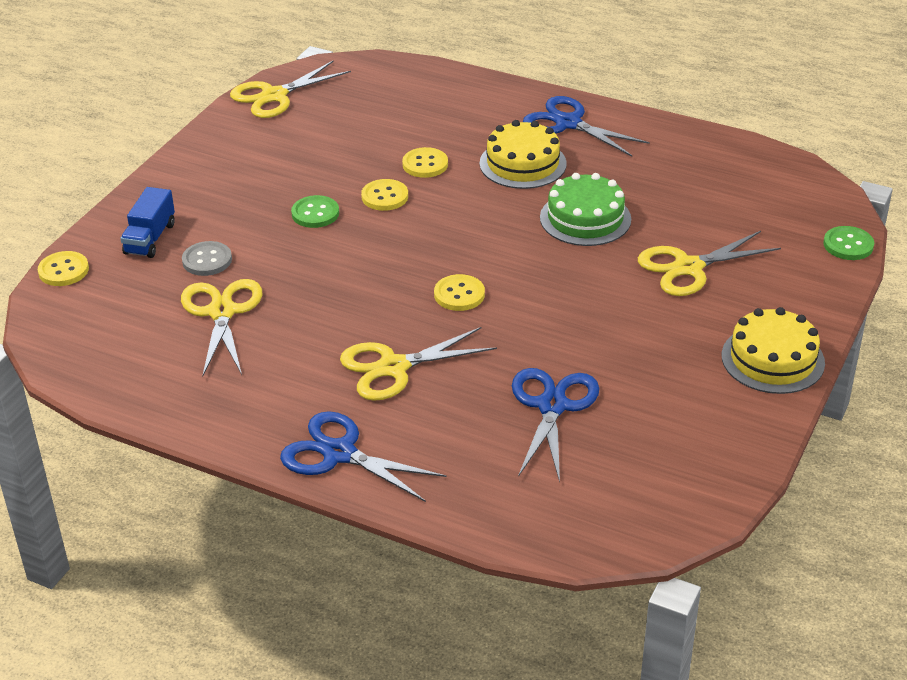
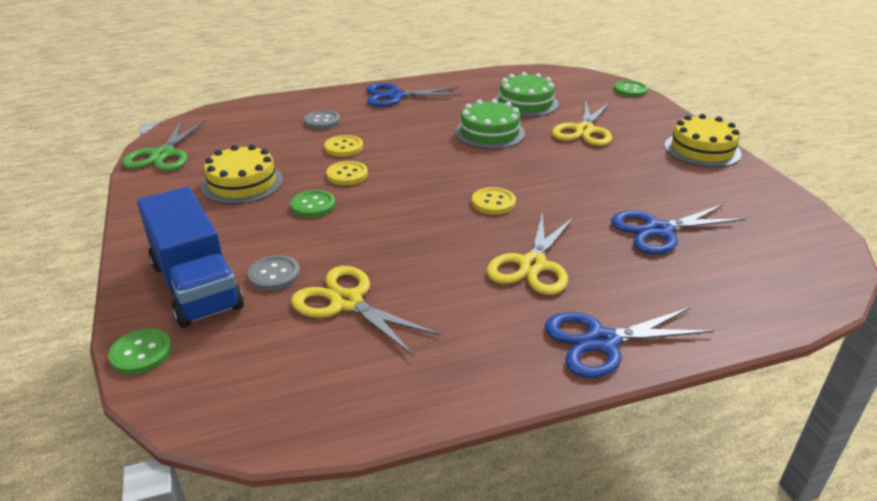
camera: 45 degrees left, 5 degrees down
yellow button [38,251,89,286] -> green button [108,329,172,375]
blue truck [120,187,175,258] -> blue truck [137,187,244,328], size x1.82
yellow scissors [230,60,351,118] -> green scissors [122,120,206,171]
yellow cake [480,120,567,189] -> yellow cake moved to [201,145,283,205]
blue scissors [512,368,599,482] -> blue scissors turned 75 degrees counterclockwise [611,204,746,254]
none -> grey button [304,110,340,129]
none -> green cake [495,72,559,117]

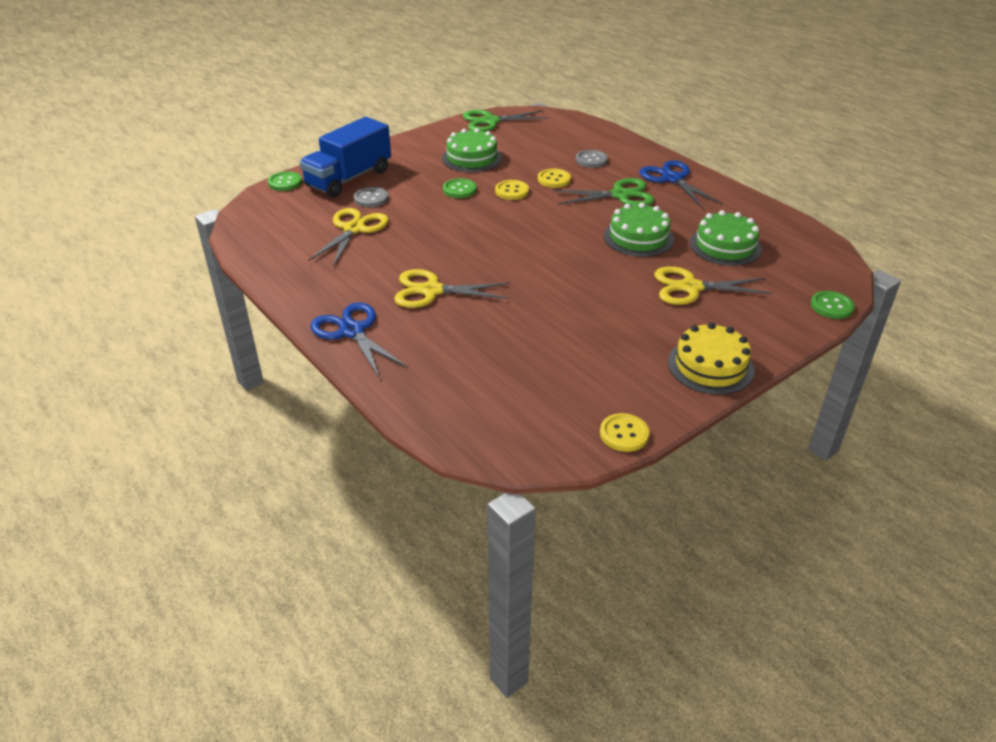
camera: 70 degrees right, 5 degrees up
yellow cake [201,145,283,205] -> green cake [442,128,502,172]
yellow button [472,187,516,215] -> yellow button moved to [600,413,649,452]
blue scissors [611,204,746,254] -> none
none -> green scissors [554,178,654,206]

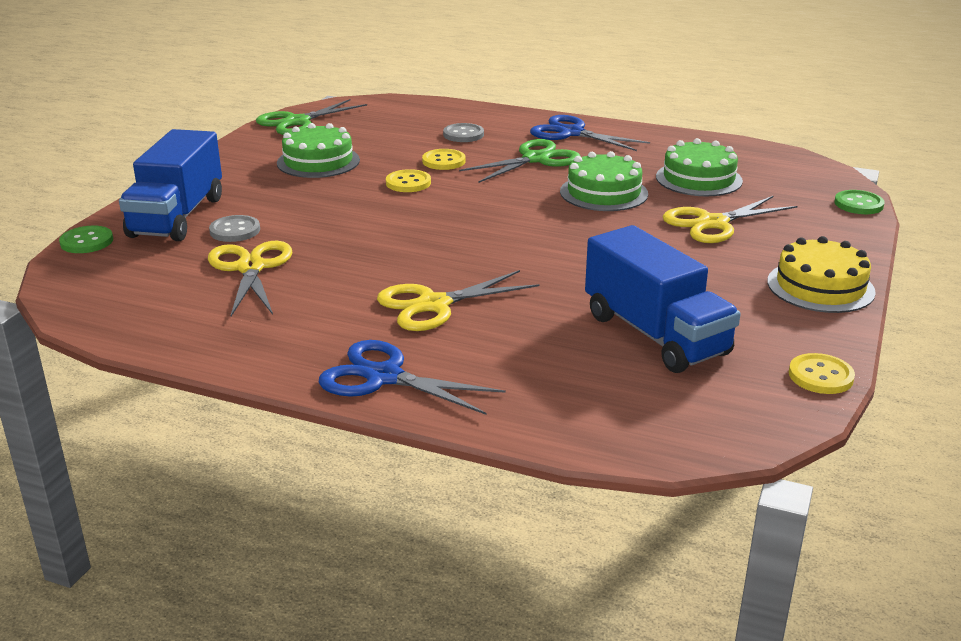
camera: 30 degrees left, 10 degrees down
green button [443,178,477,198] -> none
none -> blue truck [585,225,740,373]

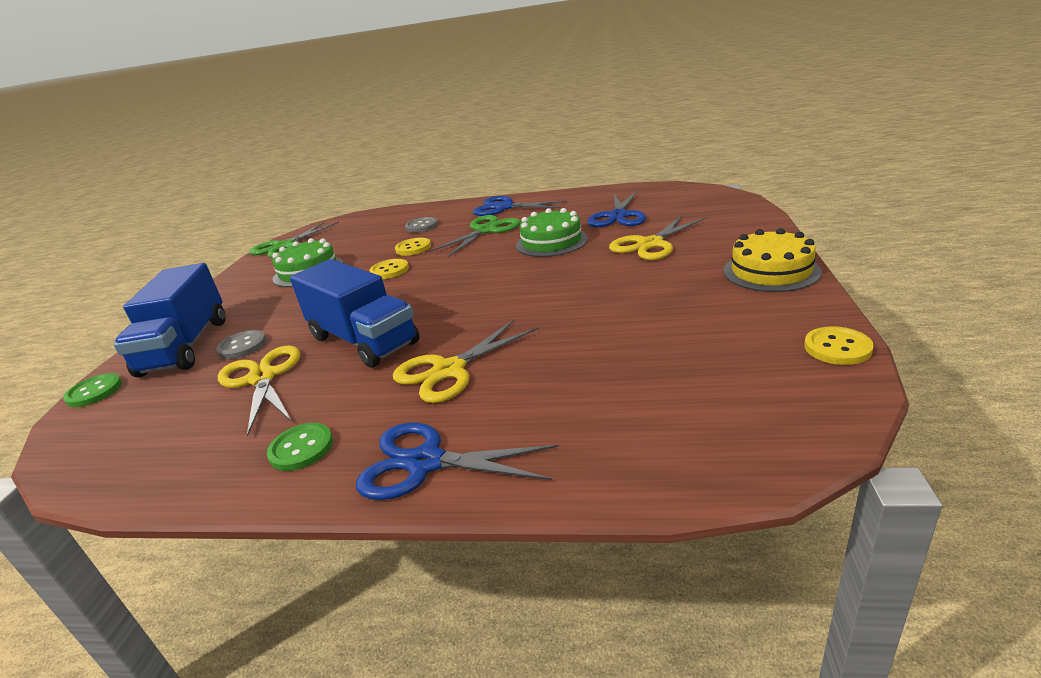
camera: 10 degrees left, 0 degrees up
blue truck [585,225,740,373] -> blue truck moved to [290,259,420,368]
green cake [656,138,743,196] -> blue scissors [587,191,646,227]
green button [834,190,885,214] -> green button moved to [267,423,333,471]

